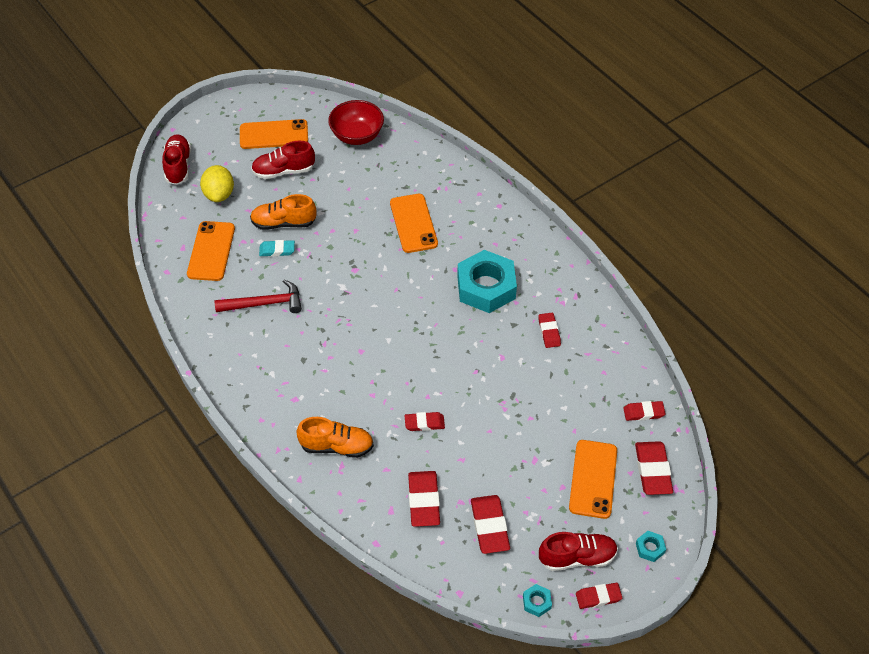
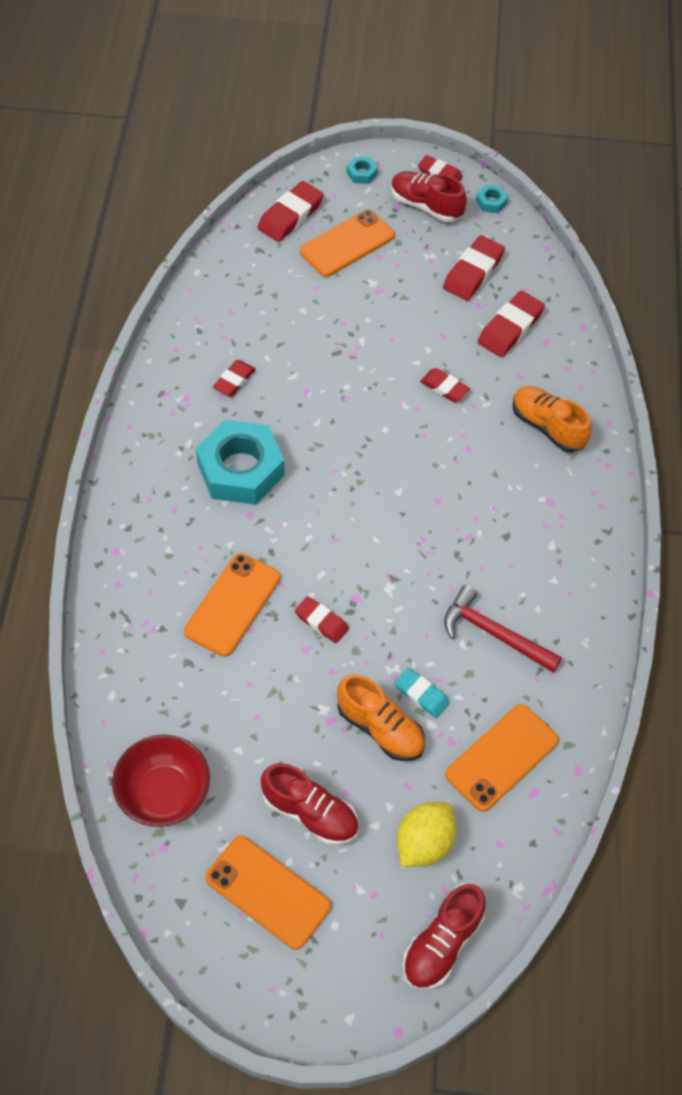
camera: 140 degrees left, 5 degrees up
red eraser [623,401,666,421] -> red eraser moved to [295,596,349,643]

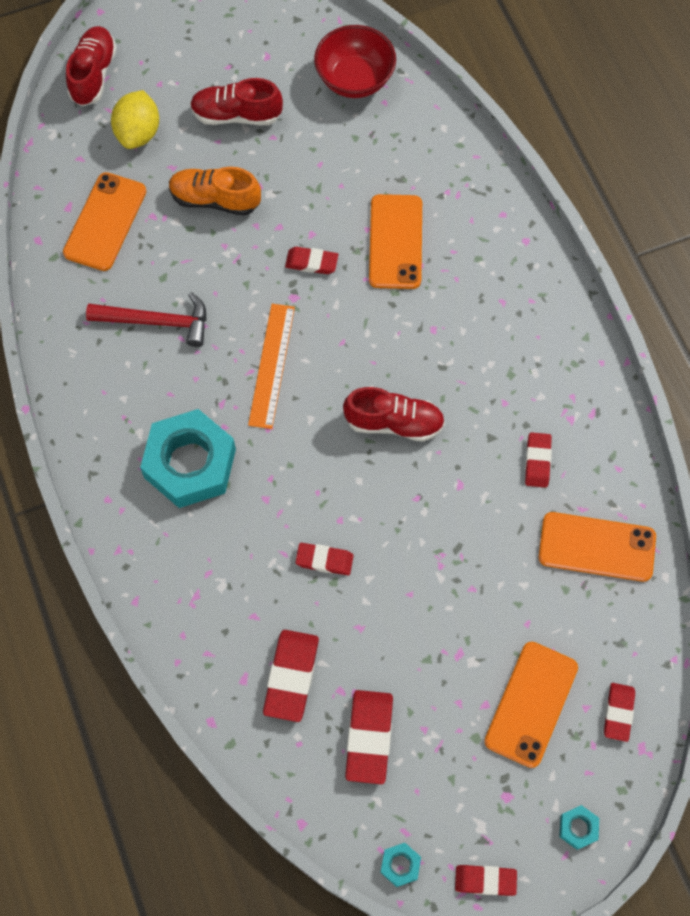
camera: 155 degrees right, 10 degrees up
turquoise nut [196,420,285,505] -> turquoise nut moved to [140,409,236,508]
orange phone [205,836,331,950] -> orange phone moved to [539,512,656,582]
red eraser [257,181,324,242] -> red eraser [604,683,635,742], size x0.62
red shoe [391,171,467,222] -> red shoe moved to [343,387,445,442]
turquoise eraser [394,668,450,718] -> none
orange shoe [513,386,592,452] -> none
none -> orange ruler [248,304,295,429]

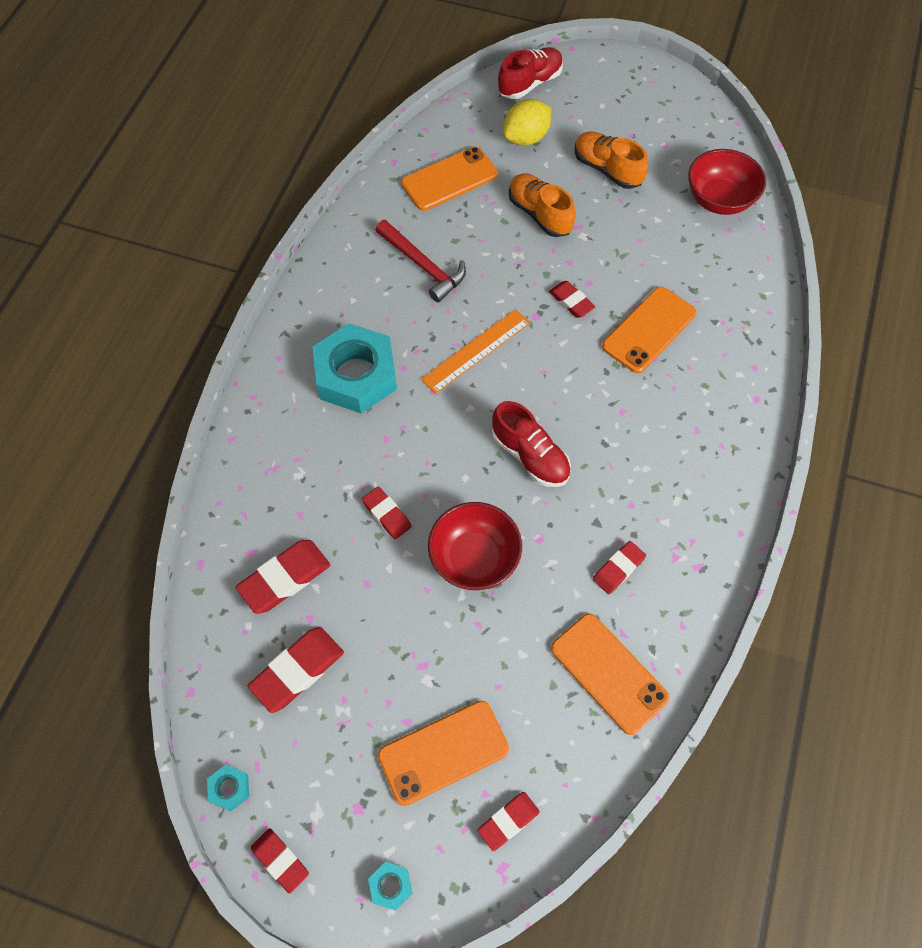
camera: 40 degrees right, 5 degrees down
red shoe [190,78,283,125] -> orange shoe [575,131,648,189]
none -> red bowl [428,502,522,590]

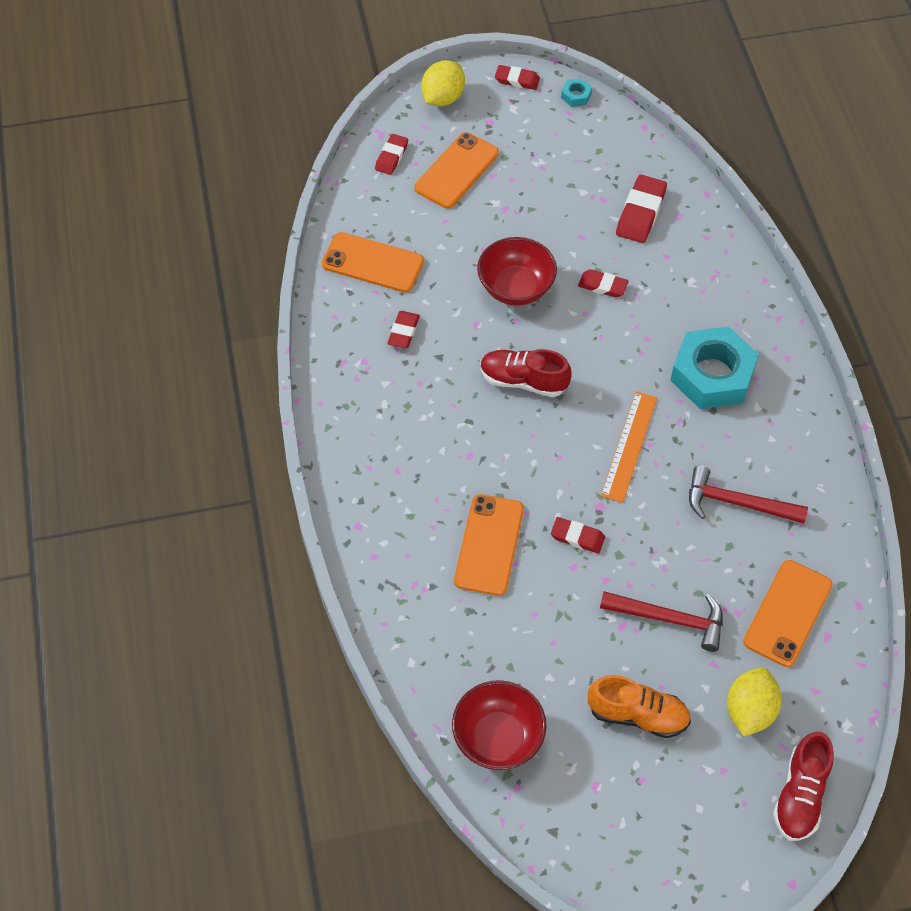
camera: 150 degrees right, 5 degrees down
red eraser [248,627,344,713] -> none
turquoise nut [368,862,412,911] -> yellow lemon [421,60,465,106]
orange shoe [509,174,576,237] -> red hammer [600,591,723,652]

